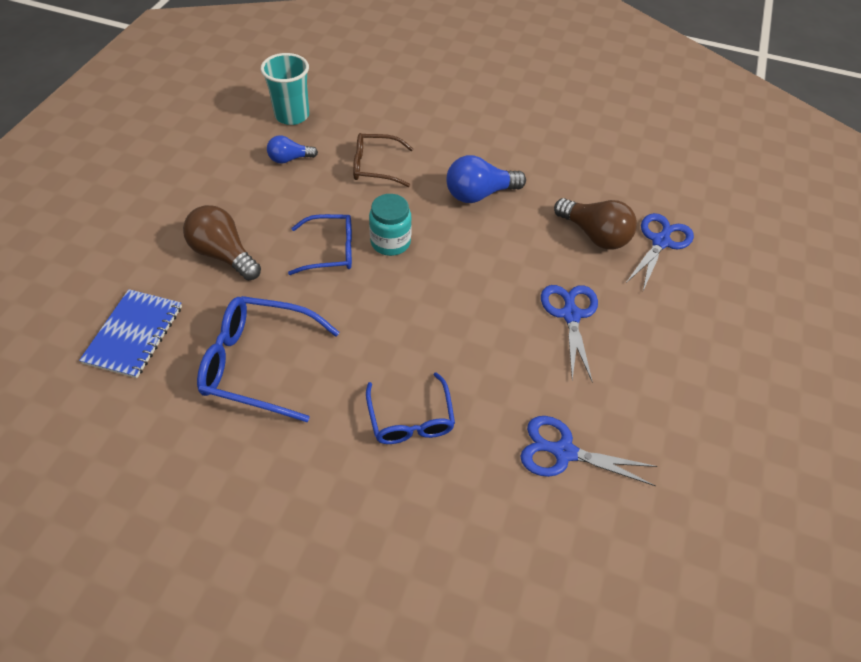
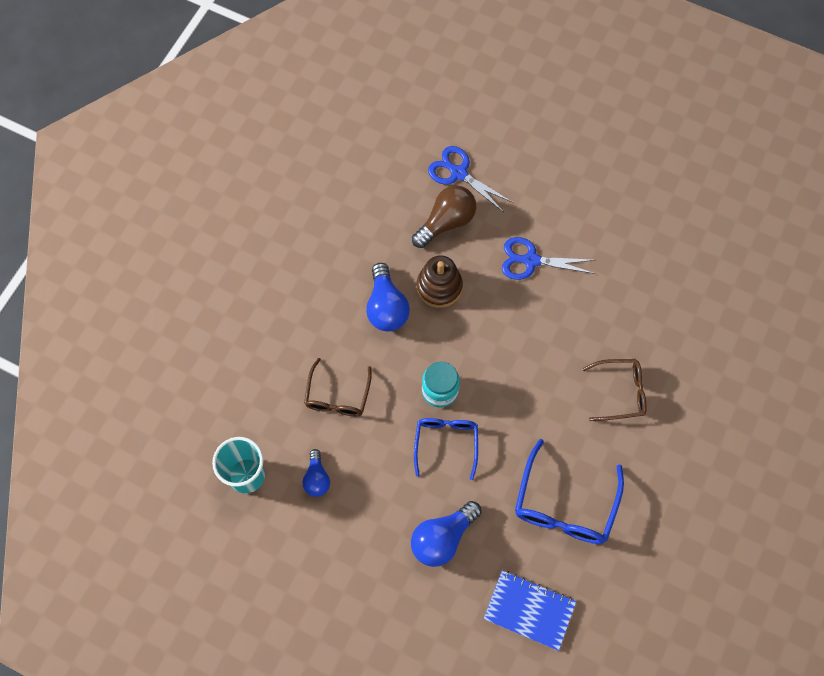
camera: 80 degrees left, 15 degrees up
brown light bulb [183,205,261,280] -> blue light bulb [411,501,482,567]
blue glasses [366,372,455,444] -> brown glasses [582,359,647,421]
blue scissors [520,416,657,486] -> none
none -> brown stacking toy [417,255,463,308]

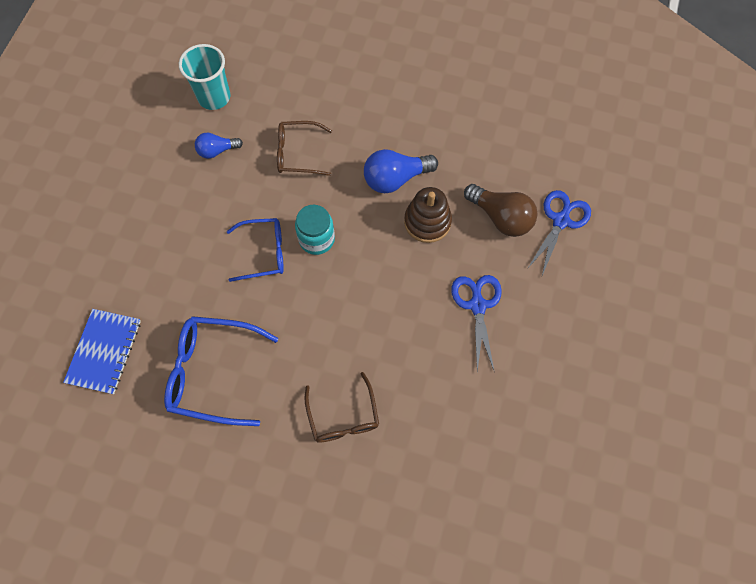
camera: 80 degrees right, 0 degrees up
blue light bulb [411,501,482,567] -> none

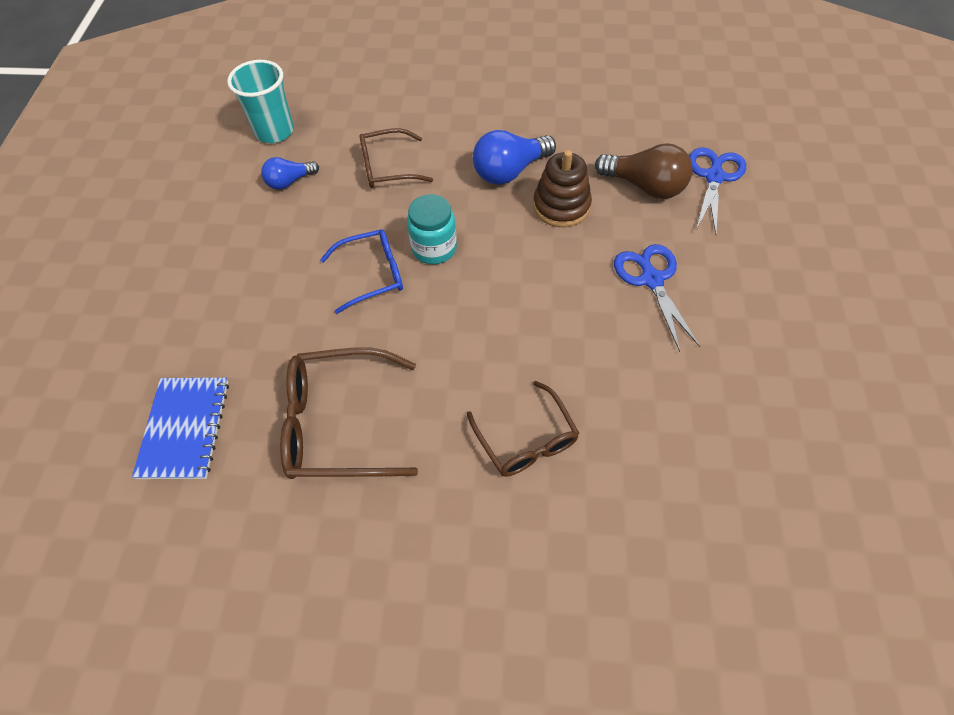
camera: 10 degrees left, 10 degrees down
blue glasses [164,316,278,426] -> brown glasses [280,348,418,479]

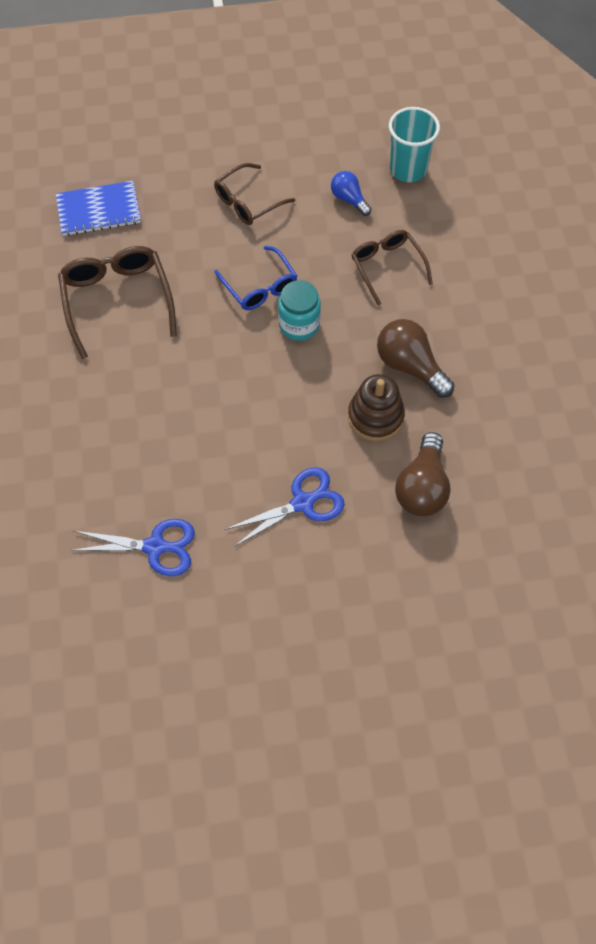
camera: 75 degrees right, 5 degrees up
brown glasses [467,381,579,477] -> brown glasses moved to [214,163,295,225]
blue light bulb [473,130,556,185] -> brown light bulb [377,319,455,398]
blue scissors [689,147,746,234] -> blue scissors moved to [70,519,195,576]

